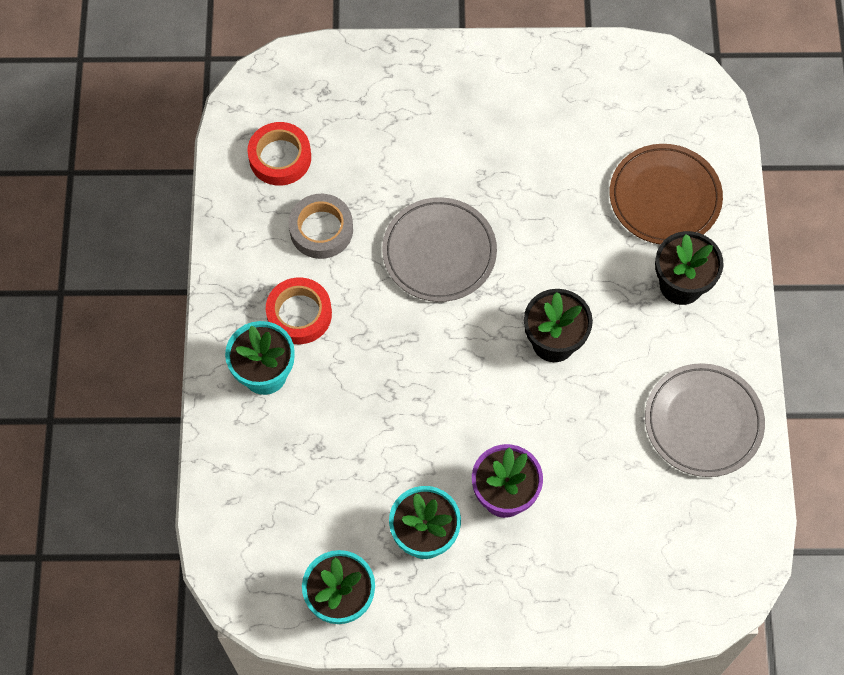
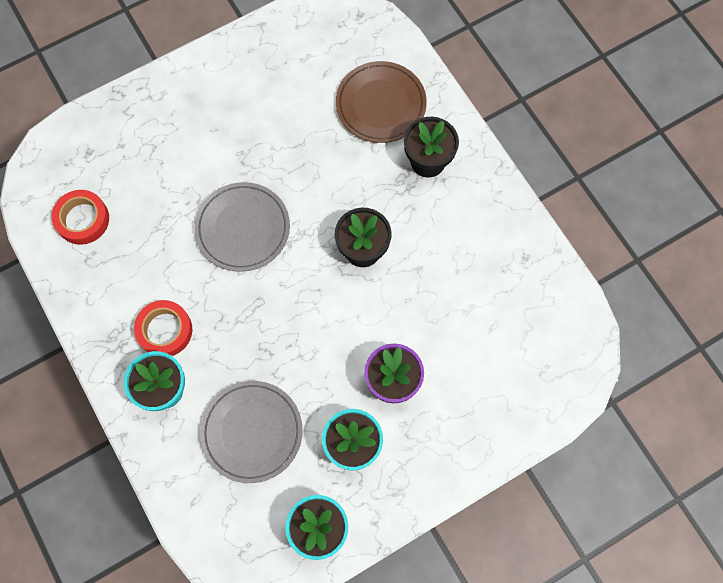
camera: 30 degrees left, 5 degrees up
grey tape [289,194,353,259] -> none
grey plate [645,363,765,477] -> grey plate moved to [200,381,303,483]

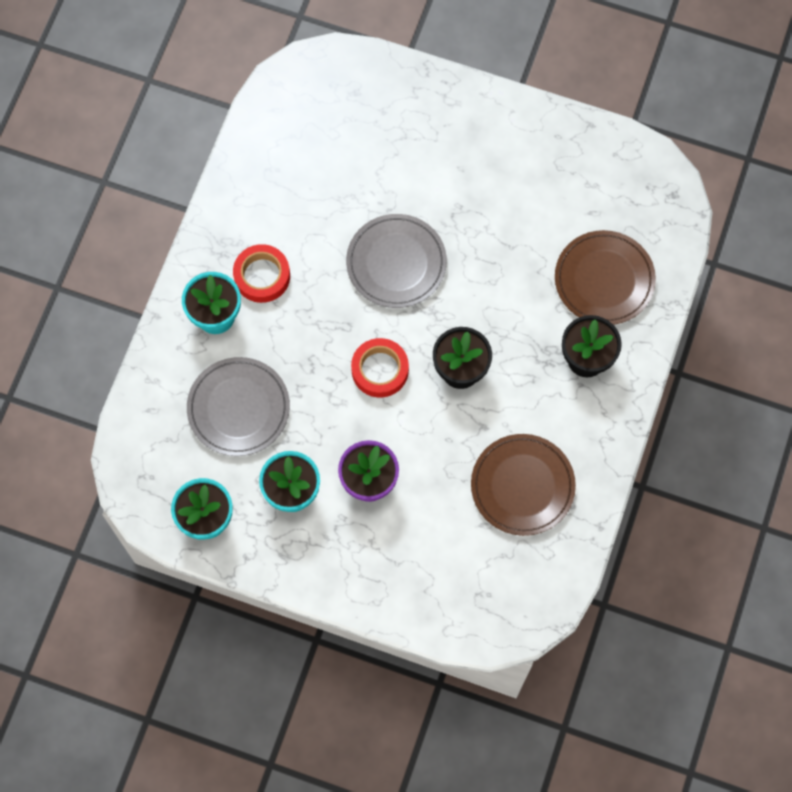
camera: 50 degrees right, 0 degrees up
red tape [52,190,109,245] -> red tape moved to [351,338,409,398]
none -> brown plate [471,434,576,536]

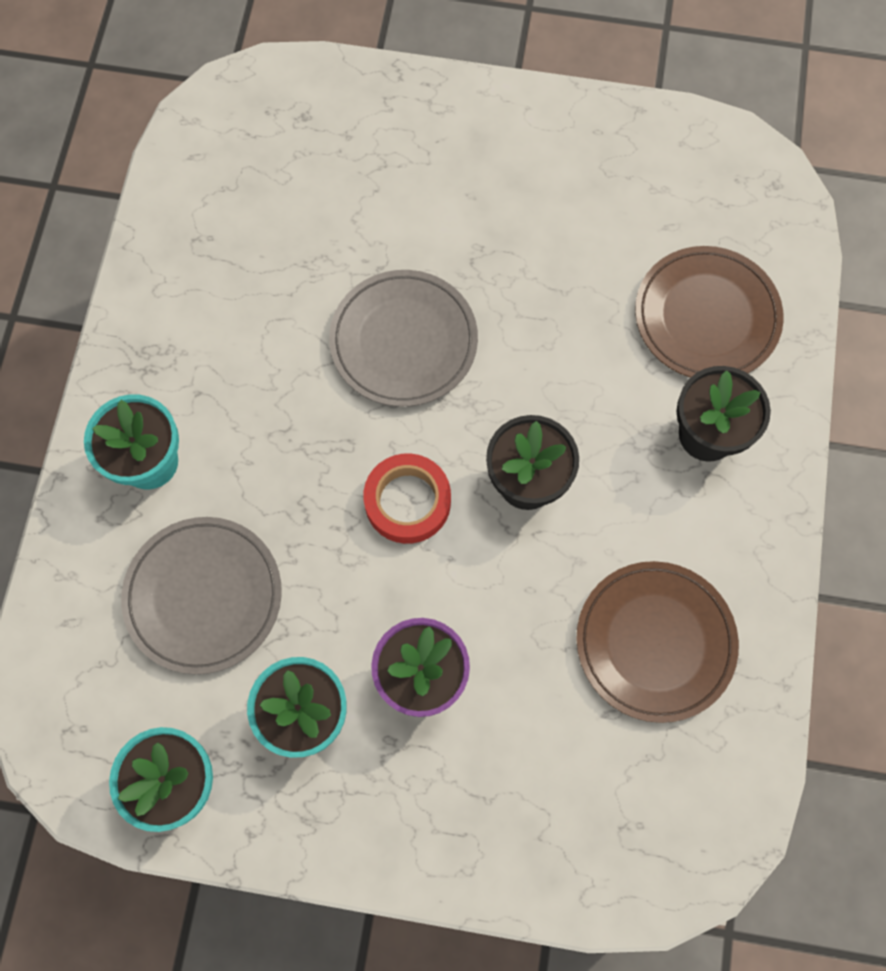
camera: 10 degrees left, 0 degrees up
red tape [233,244,290,303] -> none

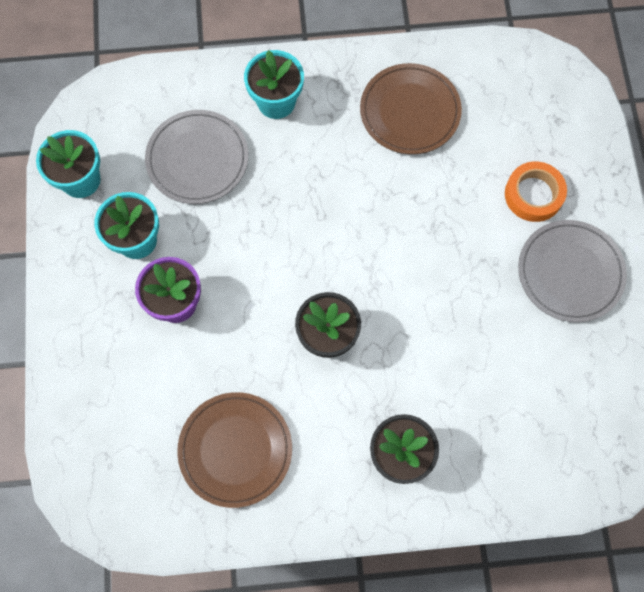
camera: 75 degrees right, 0 degrees up
grey plate [329,270,478,407] -> grey plate moved to [518,220,627,322]
red tape [363,454,451,544] -> none
brown plate [635,246,784,378] -> brown plate moved to [360,63,462,154]
none -> orange tape [505,162,567,222]

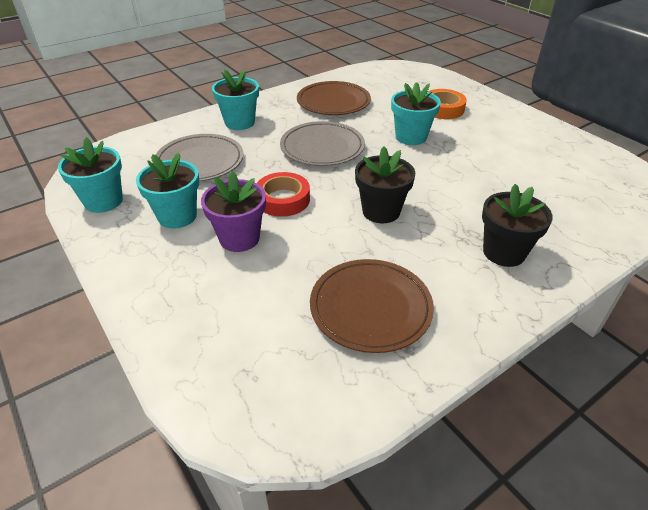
camera: 30 degrees left, 30 degrees down
grey plate [518,220,627,322] -> grey plate moved to [280,121,365,166]
none -> red tape [257,172,310,217]
none -> turquoise flower pot [391,82,441,145]

